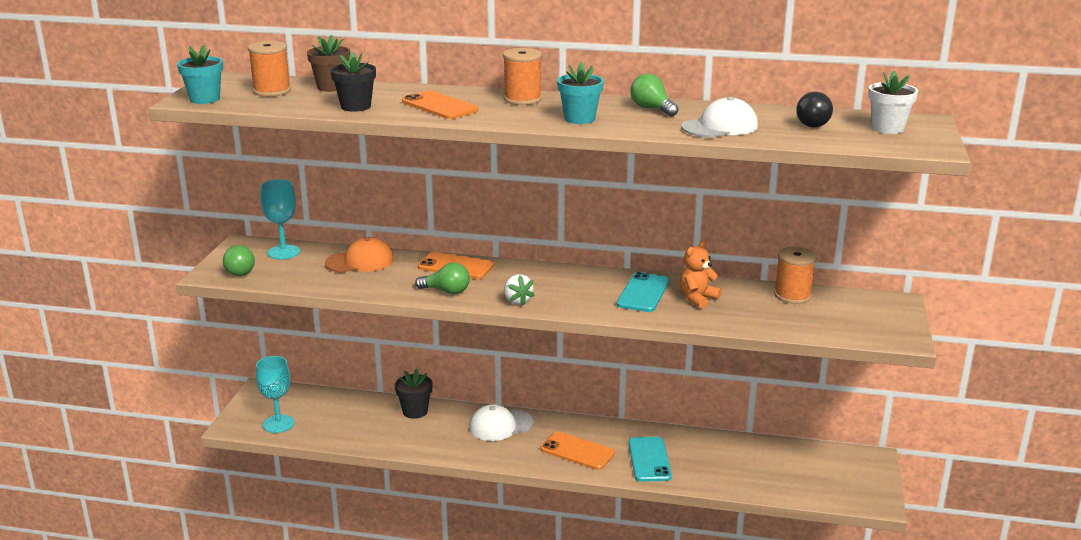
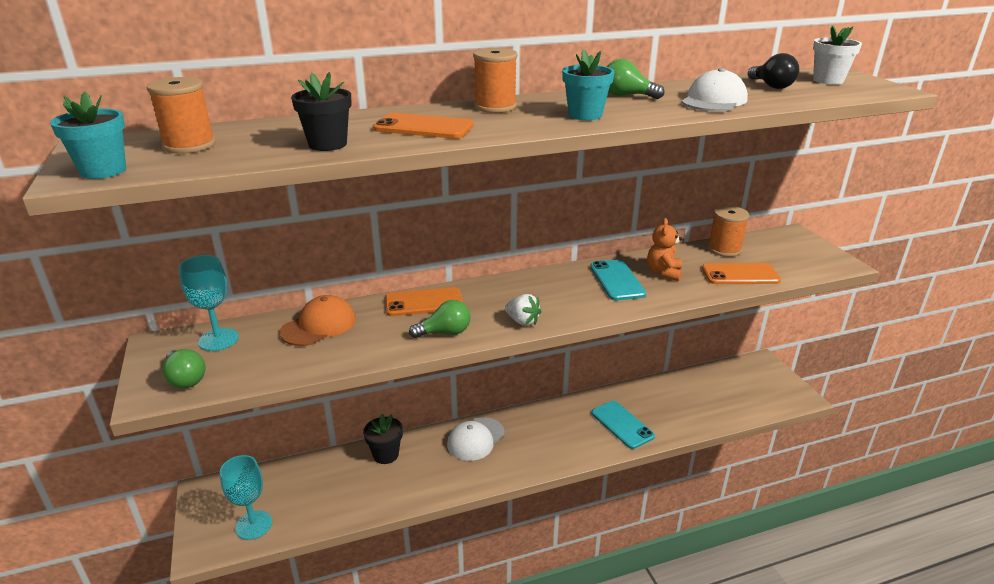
camera: 30 degrees left, 5 degrees up
brown flower pot [307,35,350,92] -> none
orange phone [541,431,615,470] -> orange phone moved to [702,263,781,284]

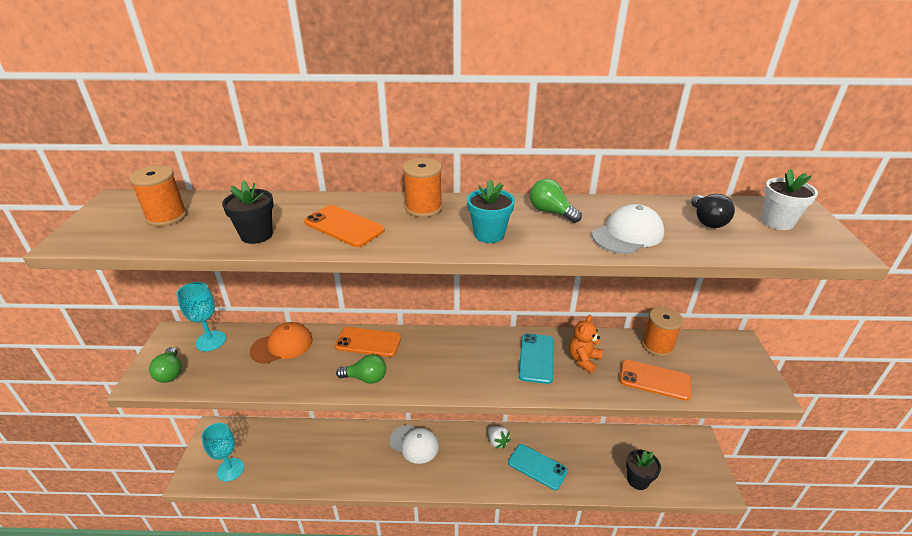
camera: 20 degrees right, 5 degrees up
turquoise flower pot [50,92,126,179] -> none
black flower pot [363,414,403,464] -> black flower pot moved to [626,450,661,490]
white cap [447,417,505,461] -> white cap turned 120 degrees counterclockwise [389,425,439,464]
white strawberry [505,294,542,326] -> white strawberry moved to [488,426,511,449]
turquoise phone [592,401,655,449] -> turquoise phone turned 45 degrees counterclockwise [508,444,568,490]

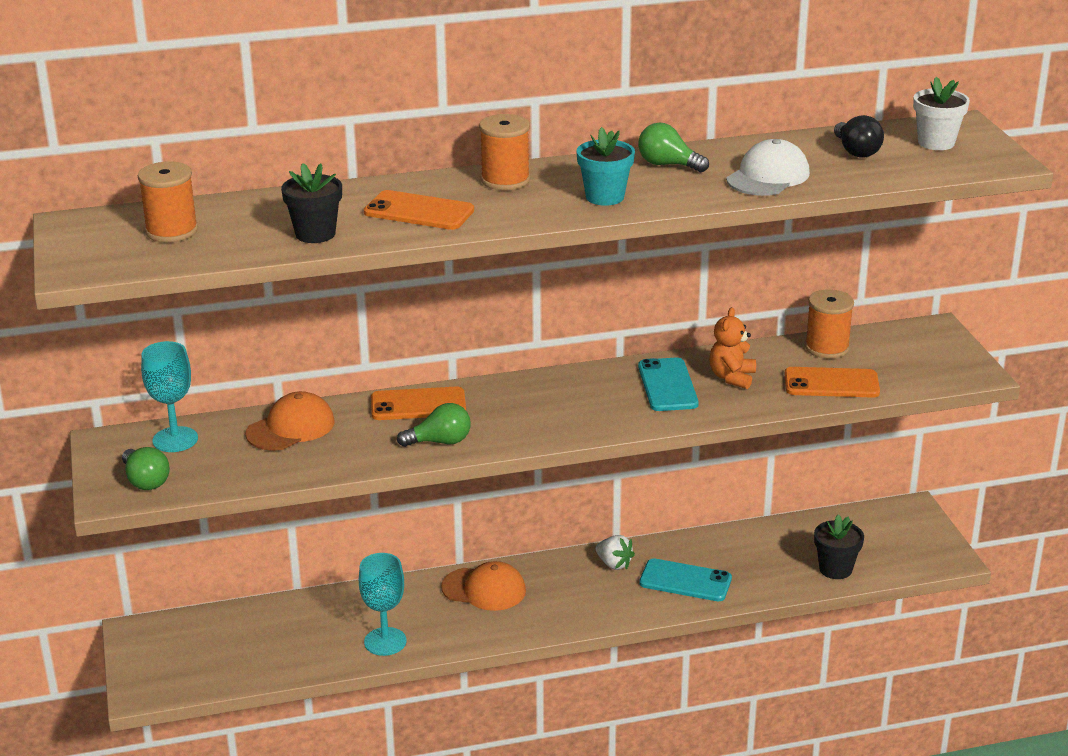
camera: 15 degrees left, 5 degrees down
turquoise goblet [201,423,244,482] -> turquoise goblet moved to [359,553,407,656]
white cap [389,425,439,464] -> orange cap [441,561,526,611]

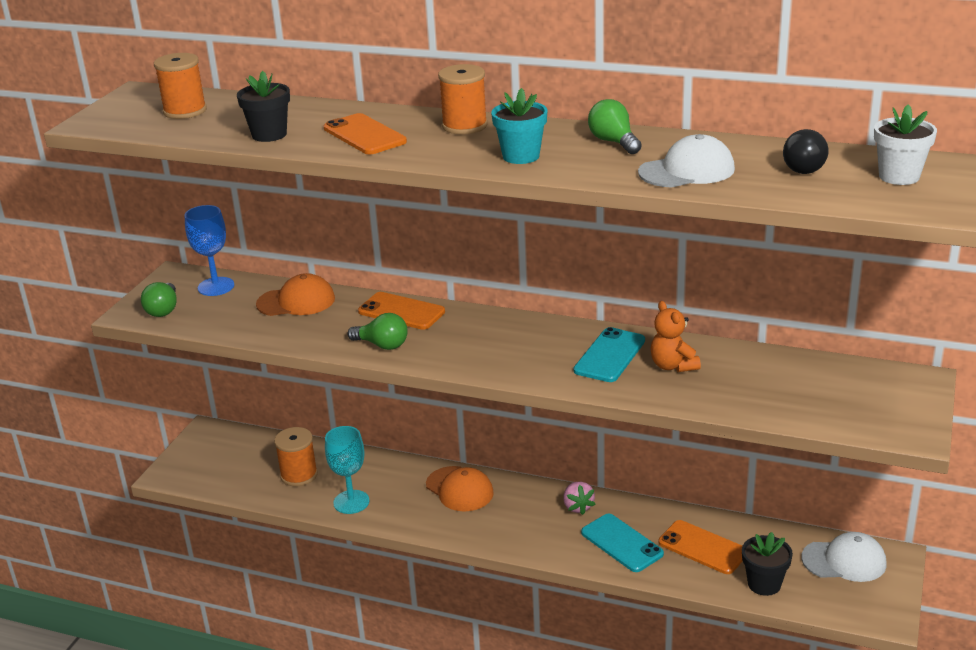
camera: 35 degrees right, 0 degrees up
turquoise goblet [141,341,198,452] -> blue goblet [184,205,234,296]
white strawberry [595,535,635,570] -> pink strawberry [563,482,596,515]
orange teddy bear [709,307,756,389] -> orange teddy bear turned 75 degrees counterclockwise [650,301,701,372]
orange phone [785,367,880,398] -> orange phone moved to [659,520,742,574]
orange spool [805,289,854,359] -> orange spool moved to [274,427,318,486]
none -> white cap [801,532,887,582]

